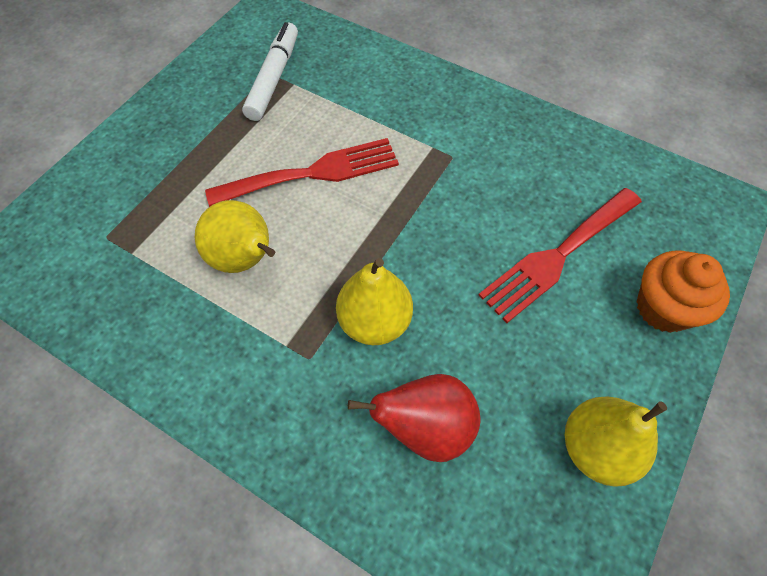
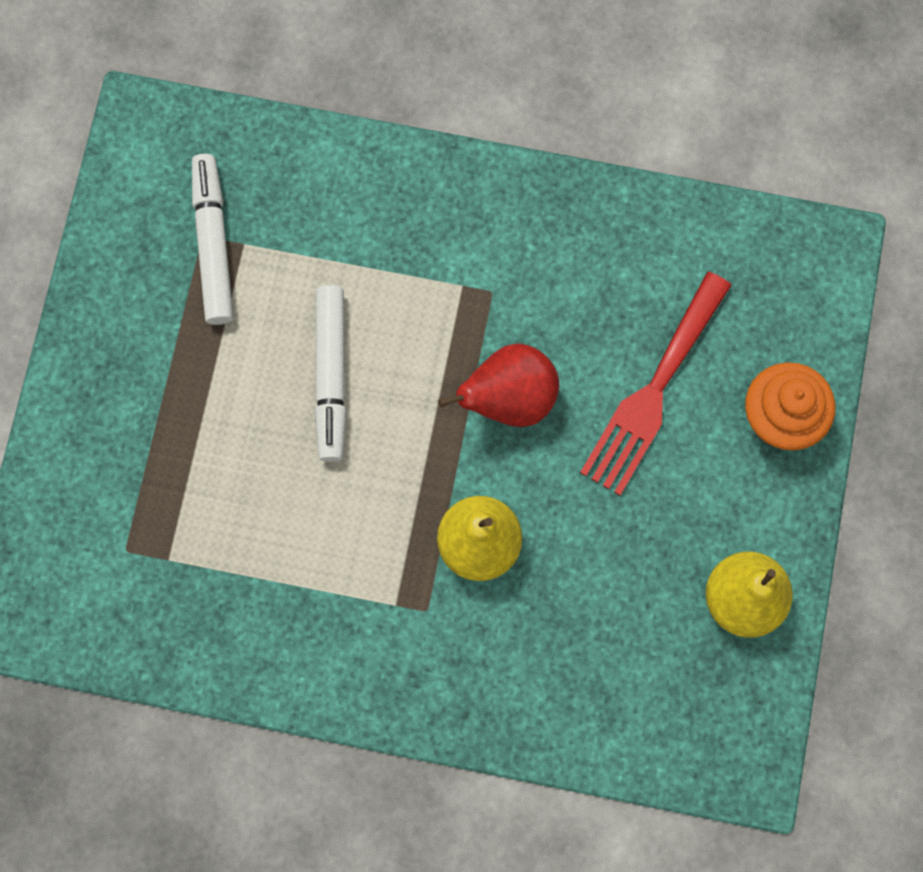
camera: 20 degrees left, 15 degrees up
yellow pear [195,200,275,273] -> none
red fork [205,138,399,207] -> white marker [314,285,347,462]
red pear [348,374,480,462] -> red pear moved to [438,343,559,427]

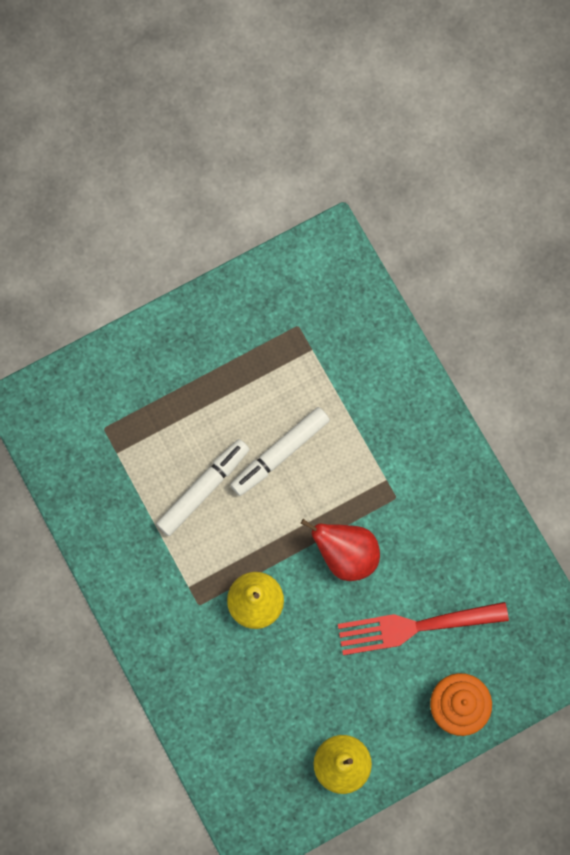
camera: 50 degrees right, 0 degrees up
white marker [192,154,233,325] -> white marker moved to [156,439,250,536]

